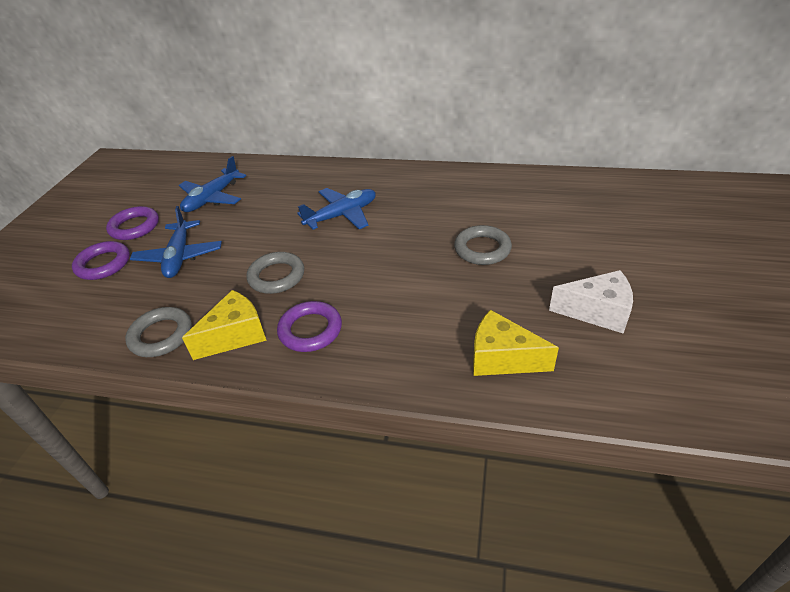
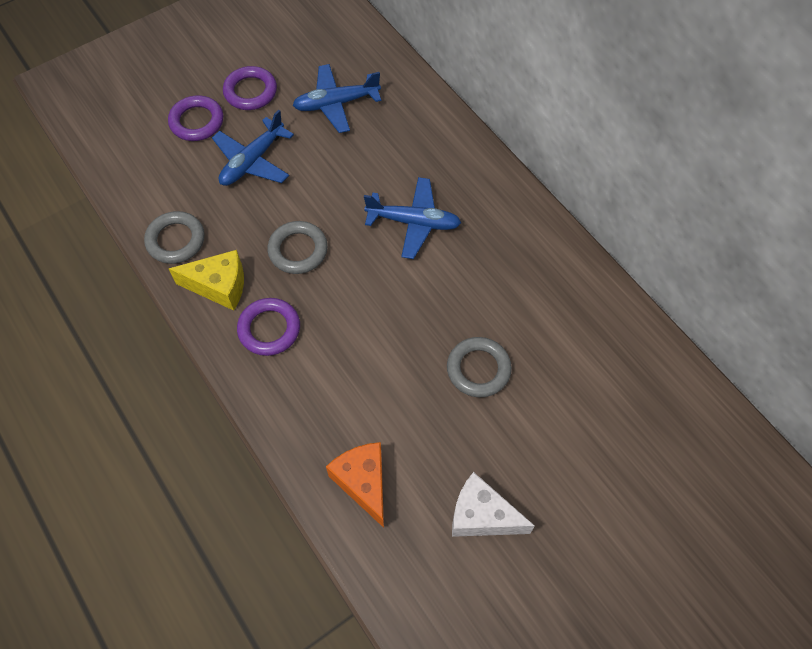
camera: 40 degrees right, 20 degrees up
yellow cheese [473,310,559,376] -> orange cheese [326,442,384,528]
white cheese [549,270,633,334] -> white cheese turned 150 degrees clockwise [452,472,535,537]

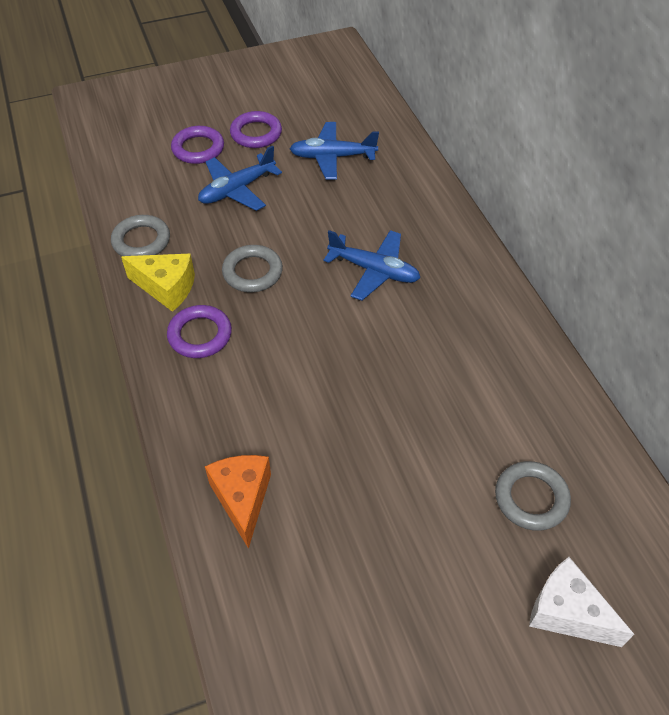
camera: 15 degrees right, 10 degrees down
grey ring [447,337,512,397] -> grey ring moved to [495,461,571,531]
white cheese [452,472,535,537] -> white cheese moved to [529,557,634,647]

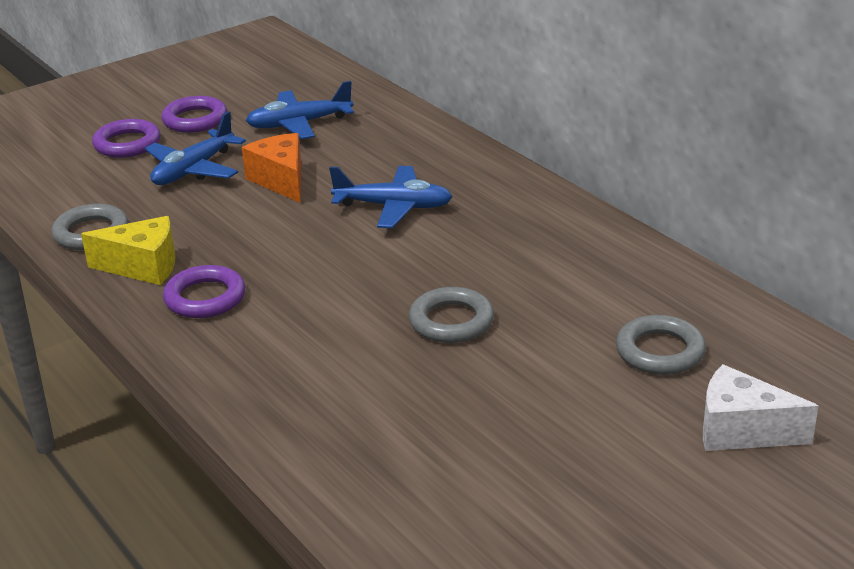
camera: 15 degrees left, 20 degrees down
orange cheese [205,455,271,549] -> orange cheese moved to [242,133,301,203]
grey ring [222,245,283,292] -> grey ring moved to [409,287,494,343]

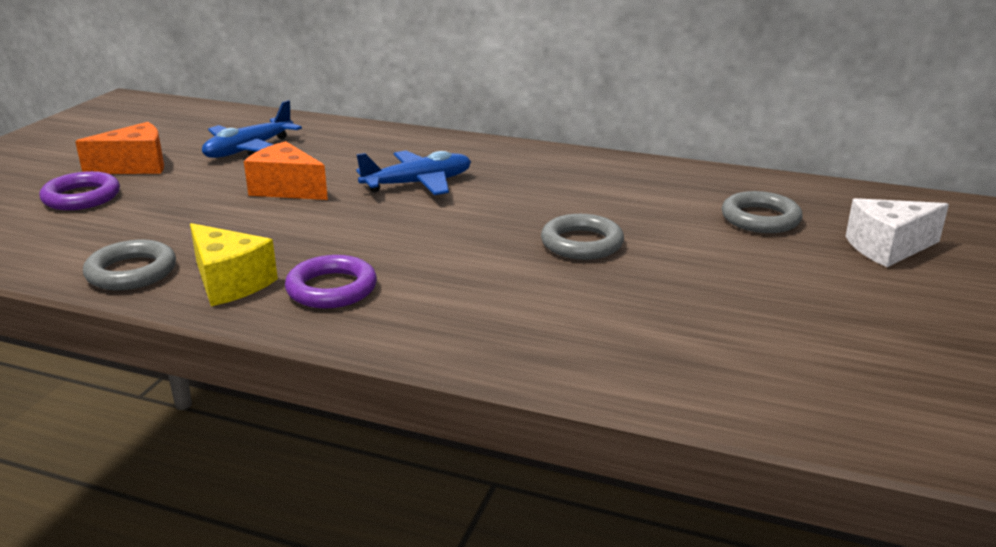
camera: 35 degrees left, 5 degrees down
yellow cheese [81,216,176,285] -> yellow cheese turned 75 degrees clockwise [190,223,278,306]
blue plane [145,111,246,185] -> none
purple ring [161,96,227,133] -> orange cheese [75,122,164,174]

